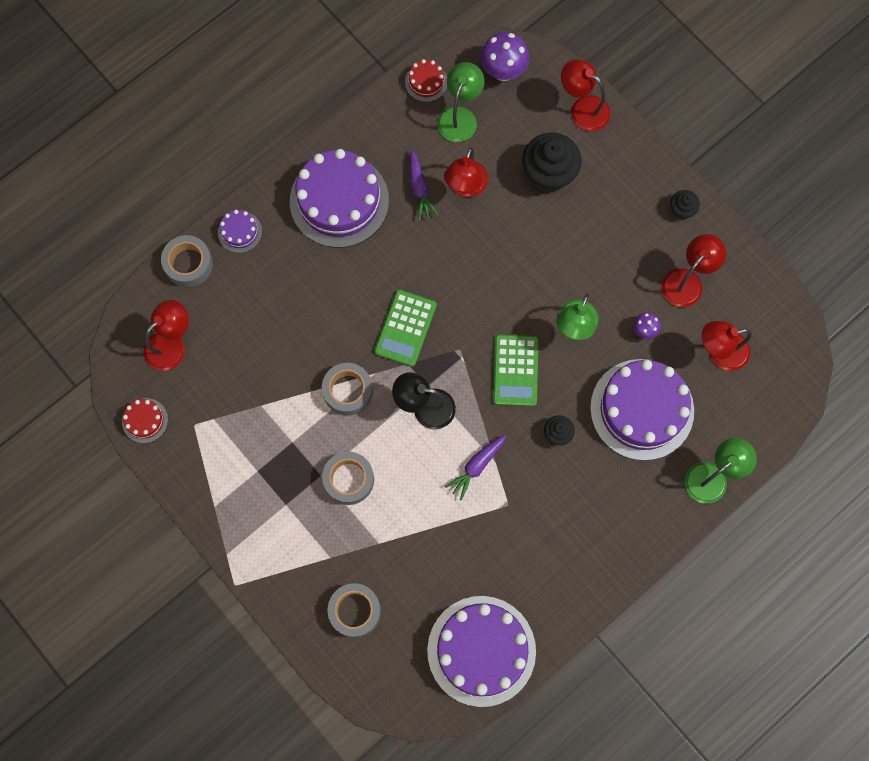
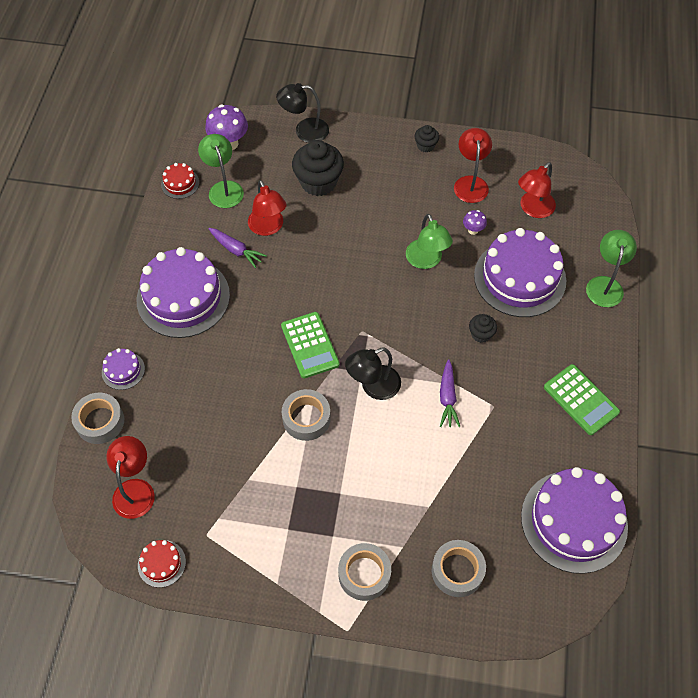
camera: 40 degrees left, 15 degrees down
grey tape [322,452,374,505] -> grey tape moved to [338,543,391,601]
green calculator [493,335,539,407] -> green calculator moved to [544,364,620,435]
red lamp [561,59,611,131] -> black lamp [276,83,329,143]

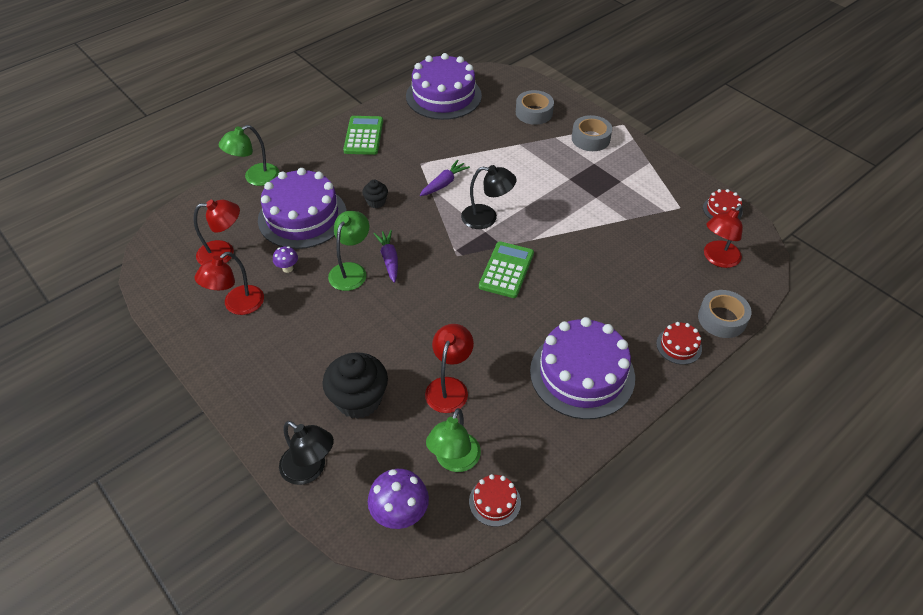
camera: 140 degrees left, 10 degrees down
purple cake [102,348,145,390] -> red cake [656,322,702,365]
purple carrot [209,228,267,268] -> purple carrot moved to [373,230,398,283]
grey tape [282,389,331,441] -> none
black cupcake [414,125,439,153] -> none

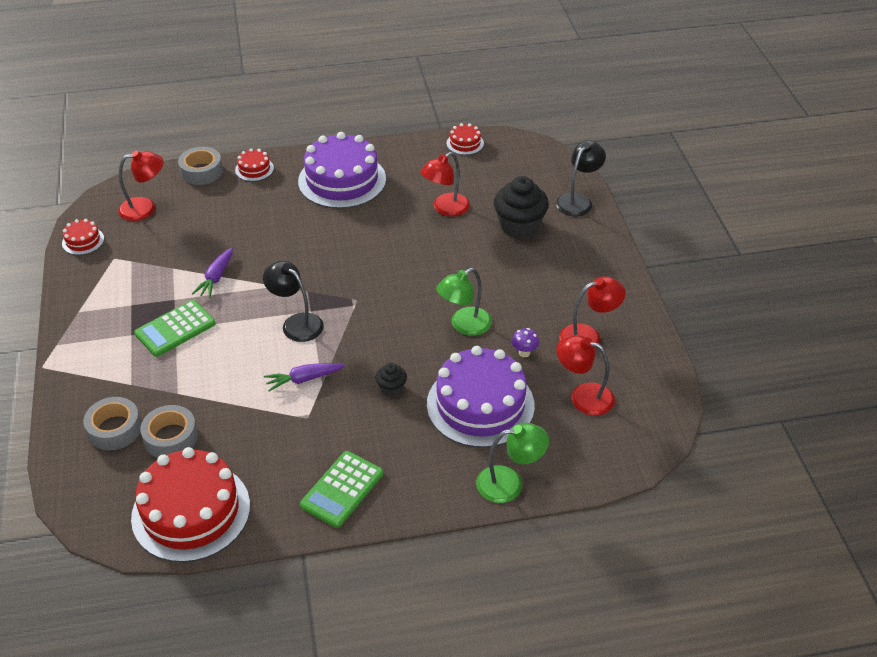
camera: 150 degrees left, 5 degrees down
black lamp [279,421,334,485] -> black lamp turned 60 degrees clockwise [556,140,606,216]
purple mushroom [368,469,429,529] -> none
purple carrot [373,230,398,283] -> purple carrot moved to [192,248,233,298]
purple cake [406,53,482,120] -> red cake [131,447,250,562]
green lamp [426,408,481,472] -> none
green calculator [479,241,534,298] -> green calculator moved to [134,300,215,357]
grey tape [572,115,612,151] -> grey tape moved to [140,405,198,458]

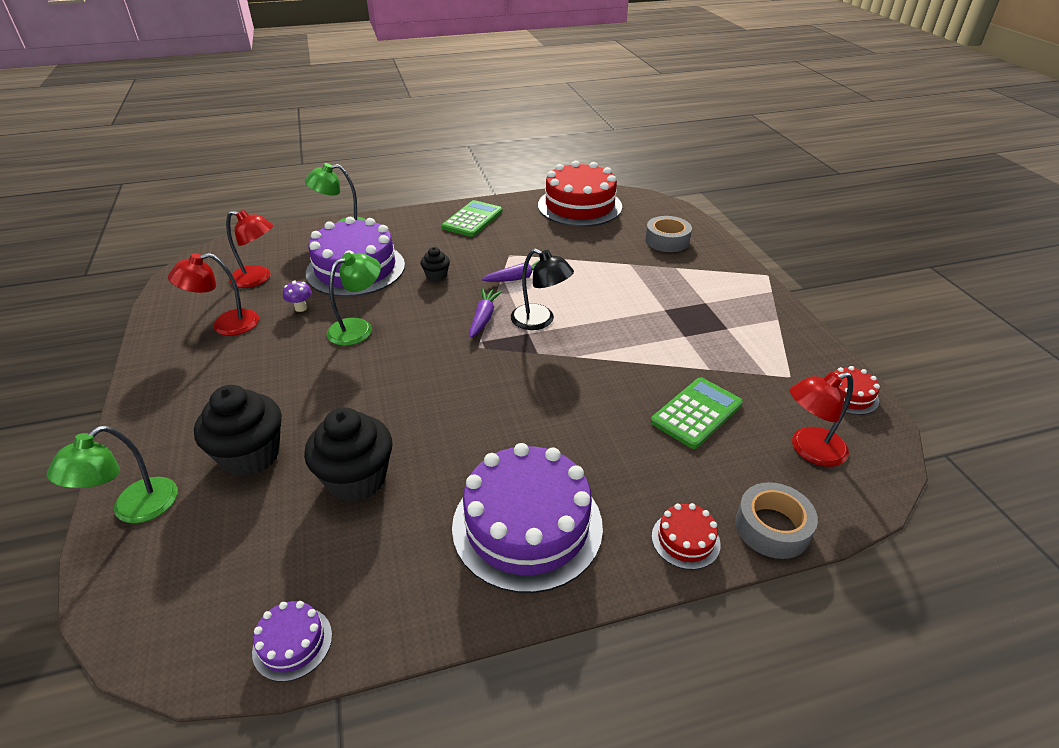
camera: 175 degrees right, 5 degrees down
green calculator [134,300,215,357] -> green calculator moved to [651,377,743,449]
grey tape [140,405,198,458] -> none
purple carrot [192,248,233,298] -> purple carrot moved to [469,288,503,338]
red lamp [420,152,470,217] -> black cupcake [304,407,392,502]
red cake [446,123,484,155] -> purple cake [252,601,332,682]
black lamp [556,140,606,216] -> green lamp [47,426,178,523]

